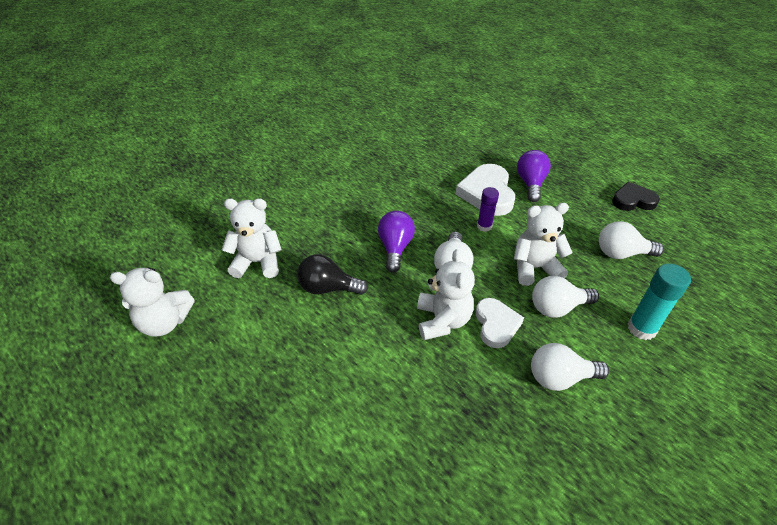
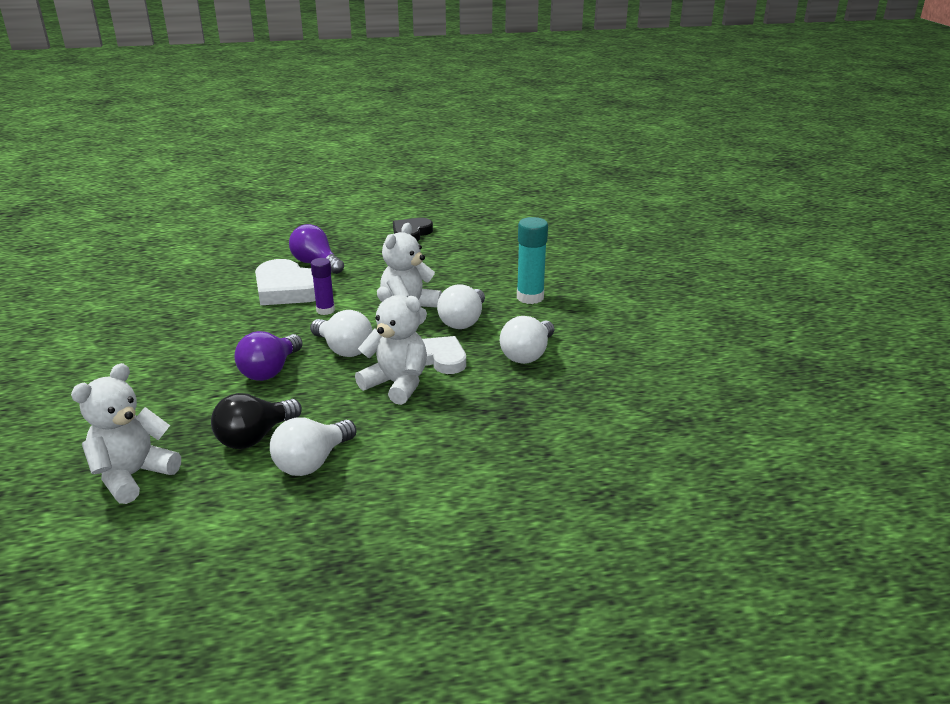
camera: 55 degrees left, 15 degrees down
white teddy bear [110,267,195,337] -> none
purple light bulb [378,211,415,273] -> purple light bulb turned 105 degrees counterclockwise [234,331,303,381]
white light bulb [599,221,664,259] -> white light bulb moved to [270,417,356,476]

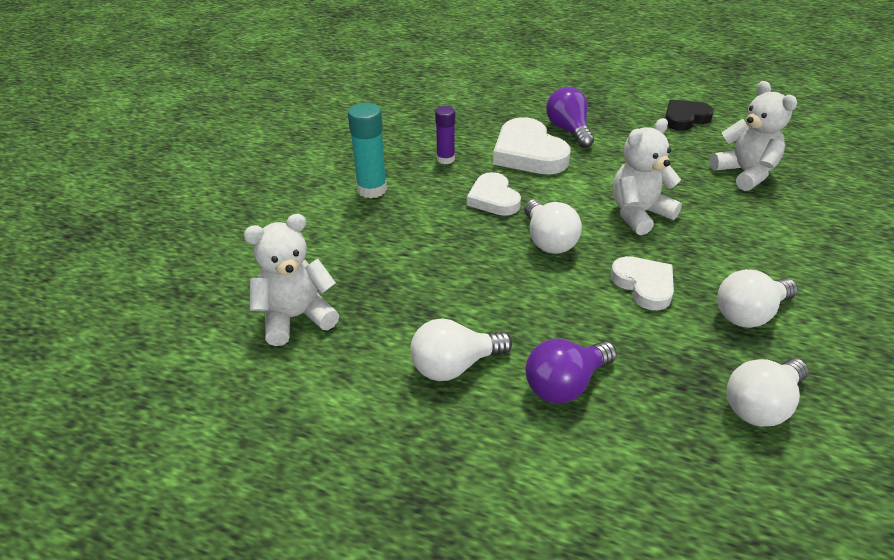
camera: 30 degrees right, 10 degrees up
black light bulb [211,393,302,449] -> none
purple light bulb [234,331,303,381] -> purple light bulb moved to [525,339,617,403]
purple glue stick [311,258,335,315] -> purple glue stick moved to [435,106,455,164]
white teddy bear [355,287,427,405] -> white teddy bear moved to [709,81,797,191]
white light bulb [437,284,485,329] -> white light bulb moved to [726,358,809,427]
turquoise glue stick [517,217,548,304] -> turquoise glue stick moved to [348,103,387,198]
none -> white heart [467,172,521,216]

